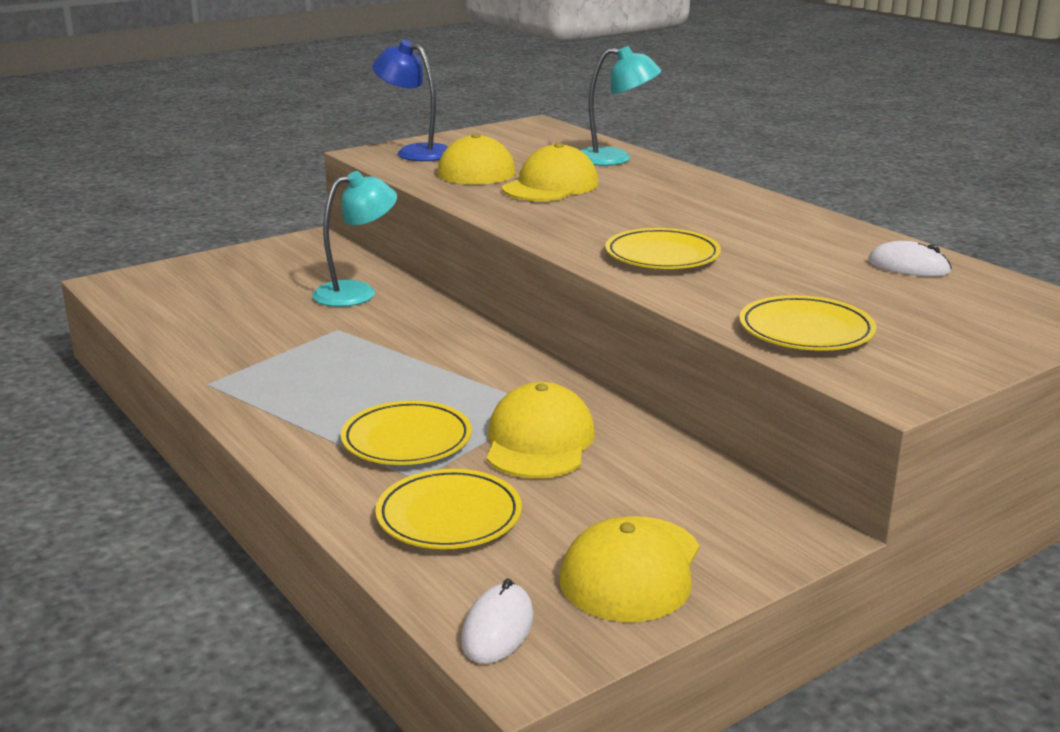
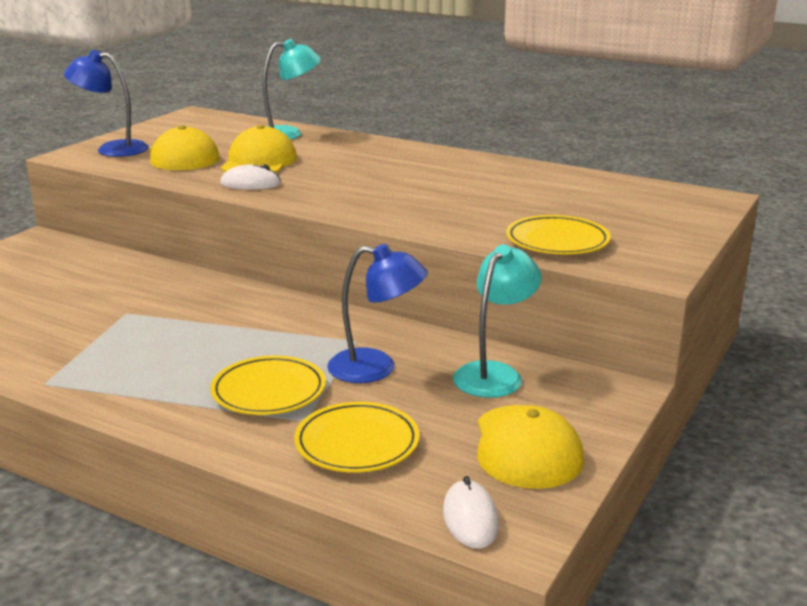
camera: 25 degrees left, 0 degrees up
turquoise lamp [312,171,397,307] -> turquoise lamp moved to [453,245,542,398]
yellow cap [487,382,595,478] -> blue lamp [327,244,428,383]
yellow plate [605,228,721,269] -> none
white mouse [868,241,952,277] -> white mouse moved to [220,164,281,189]

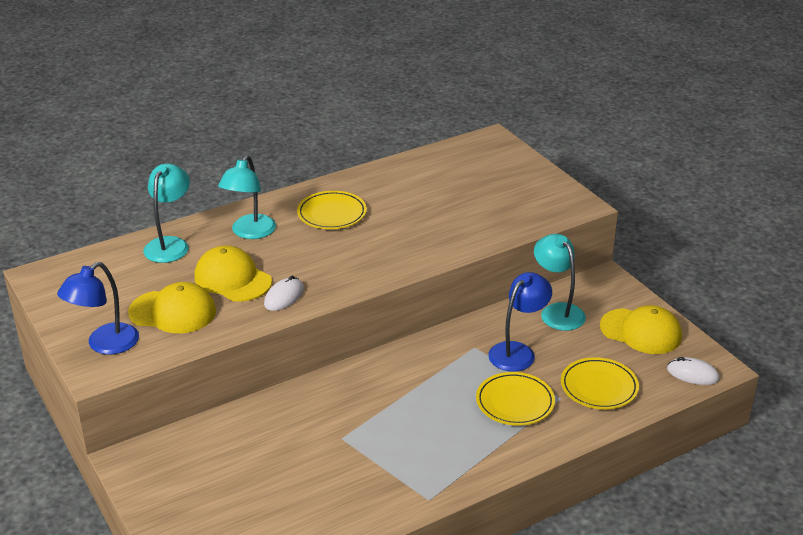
camera: 60 degrees left, 10 degrees up
yellow plate [506,215,611,255] -> yellow plate moved to [297,191,367,229]
none -> turquoise lamp [218,155,276,239]

